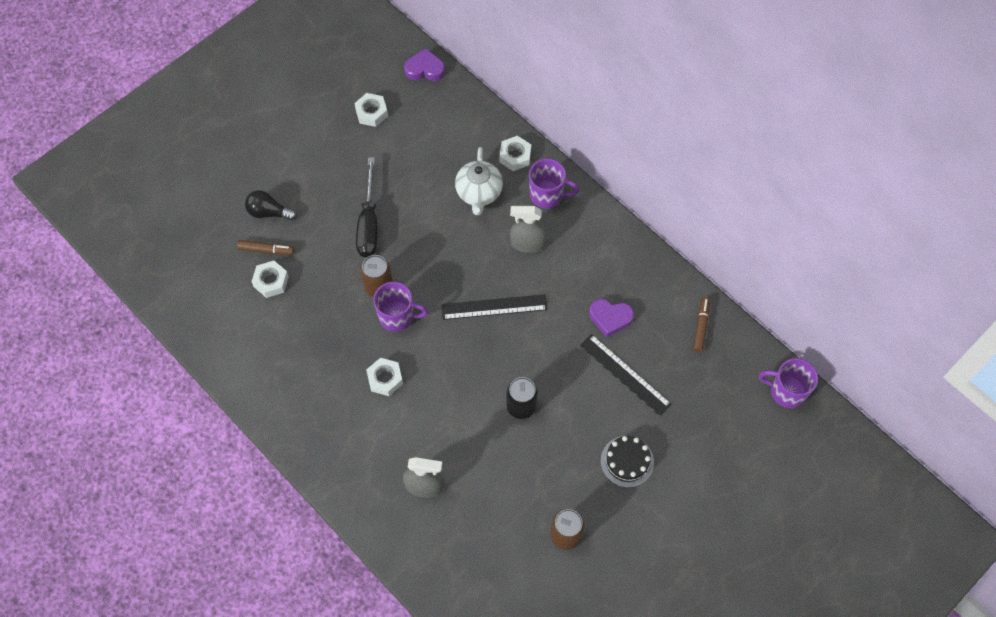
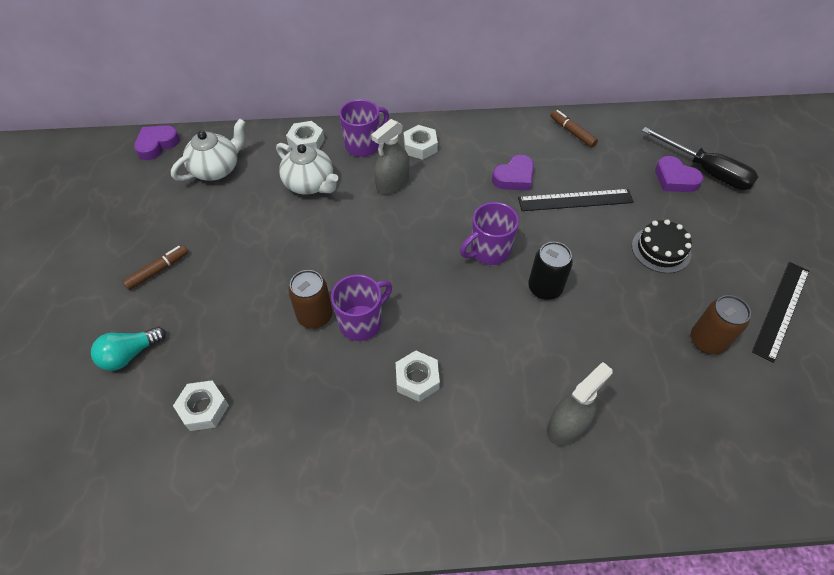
camera: 50 degrees left, 10 degrees down
brown marker [237,240,294,255] -> brown marker moved to [122,245,188,290]
black light bulb [245,190,297,221] -> turquoise light bulb [91,327,166,371]
white nut [354,93,388,127] -> white nut moved to [404,125,438,160]
black screwdriver [356,157,378,258] -> black screwdriver moved to [642,127,758,190]
black ruler [441,294,548,320] -> black ruler moved to [752,262,809,363]
purple mug [759,358,818,408] -> purple mug moved to [460,202,519,265]
none -> white teapot [171,119,246,181]
none -> purple heart [655,156,703,192]

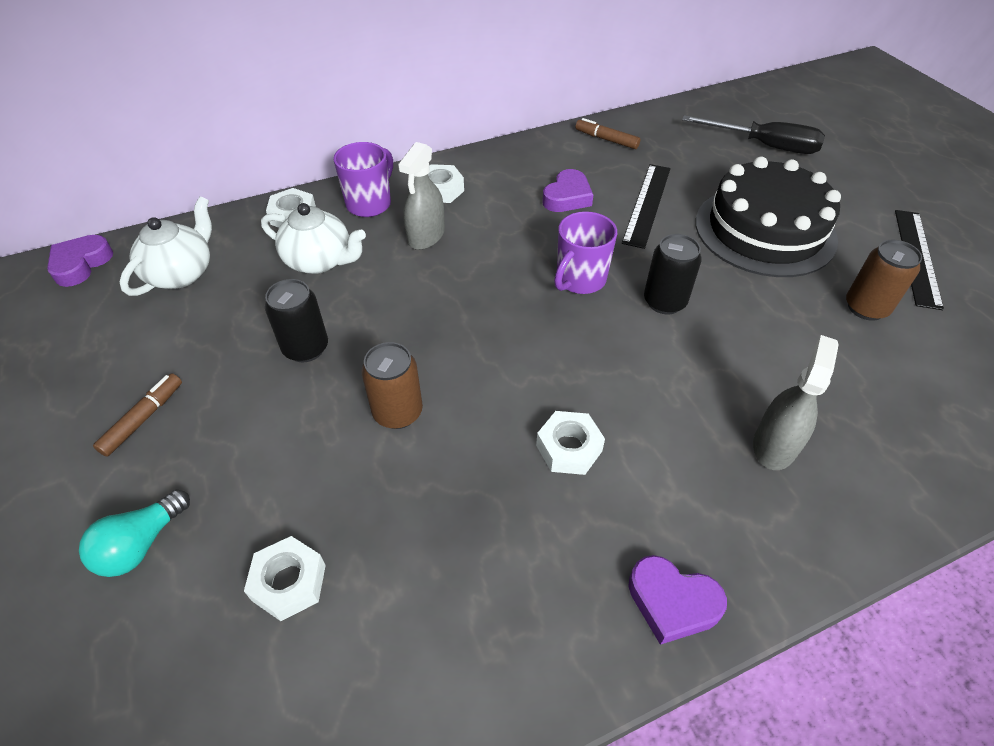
camera: 20 degrees left, 5 degrees down
purple mug [331,274,392,341] -> none
black ruler [518,189,634,211] -> black ruler turned 45 degrees counterclockwise [622,164,671,249]
black cake [632,219,692,273] -> black cake [696,157,841,277], size x2.00
purple heart [655,156,703,192] -> purple heart moved to [628,555,727,645]
none -> black can [265,279,328,362]

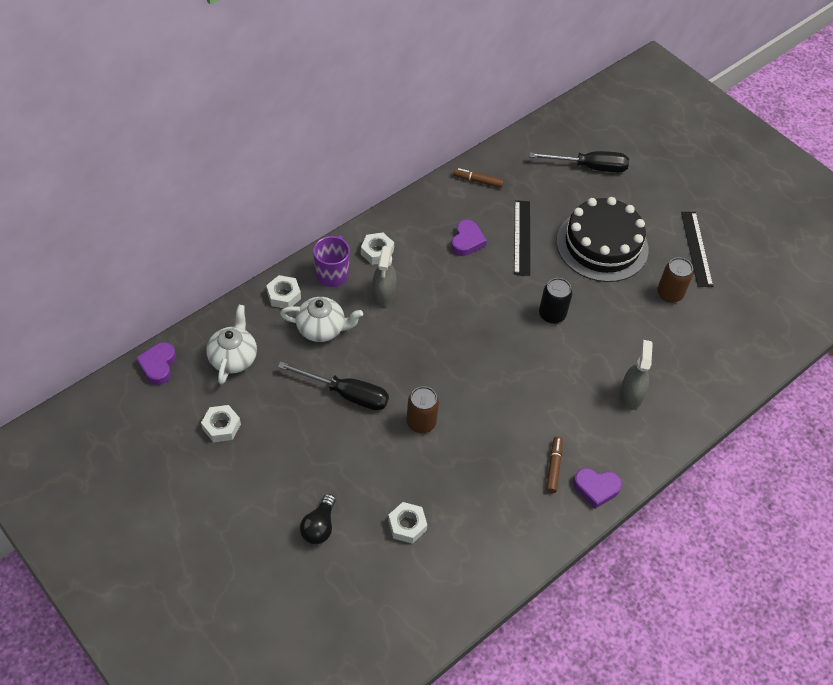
camera: 20 degrees left, 5 degrees up
turquoise light bulb [79,489,190,577] -> black light bulb [300,494,336,544]
brown marker [93,373,182,457] -> brown marker moved to [546,437,563,493]
black can [265,279,328,362] -> black screwdriver [278,362,389,410]
white nut [536,411,605,475] -> white nut moved to [201,405,241,442]
purple mug [554,211,617,294] -> none

